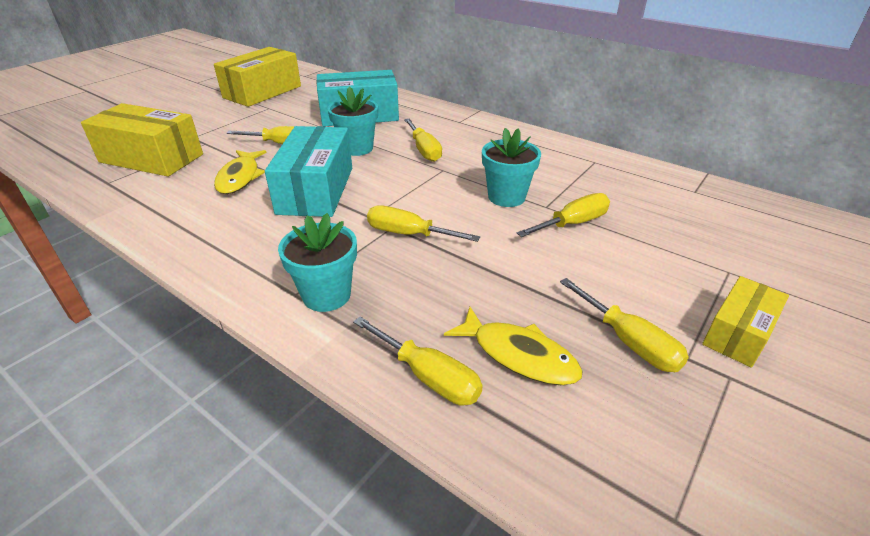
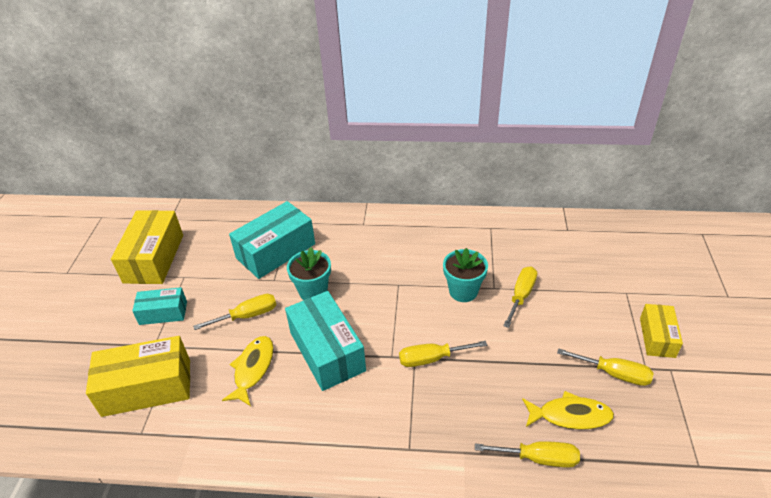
camera: 30 degrees left, 5 degrees up
yellow fish [214,150,267,194] -> yellow fish turned 135 degrees counterclockwise [222,336,274,406]
turquoise flower pot [278,213,357,312] -> none
yellow screwdriver [404,119,442,162] -> none
none -> turquoise box [132,287,187,325]

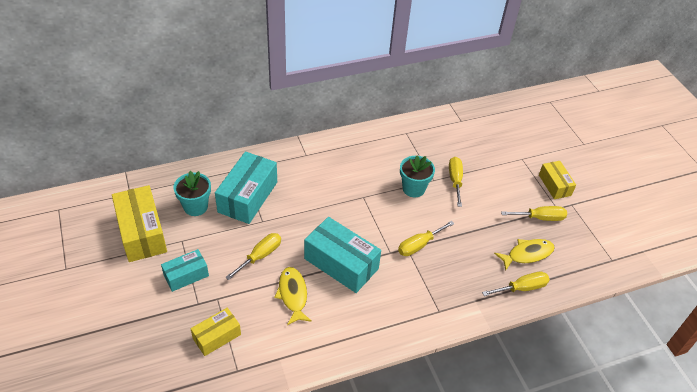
camera: 30 degrees left, 5 degrees up
yellow box [86,336,190,417] -> yellow box [190,308,241,356], size x0.58
turquoise flower pot [287,247,331,300] -> turquoise flower pot moved to [173,171,211,216]

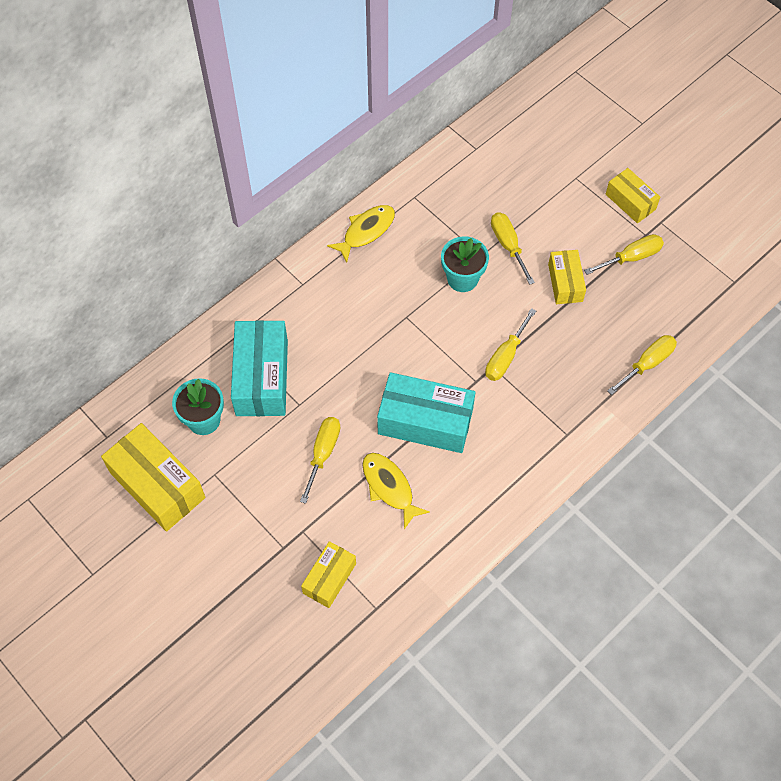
camera: 20 degrees left, 15 degrees up
turquoise box [161,249,209,292] -> none
yellow fish [494,239,555,271] -> yellow fish moved to [327,205,395,263]
none -> yellow box [548,250,586,304]

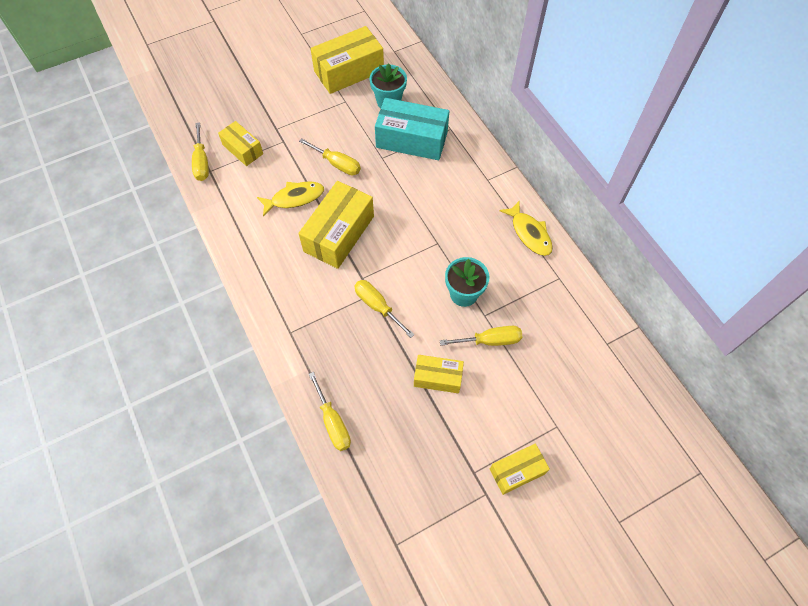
camera: 105 degrees right, 0 degrees up
turquoise box [377,372,475,453] -> yellow box [298,181,374,269]
yellow screwdriver [584,234,664,275] -> yellow screwdriver moved to [192,123,209,181]

